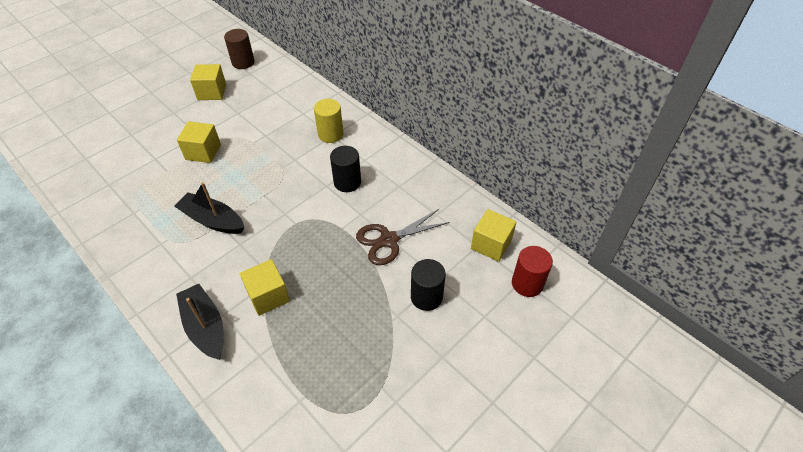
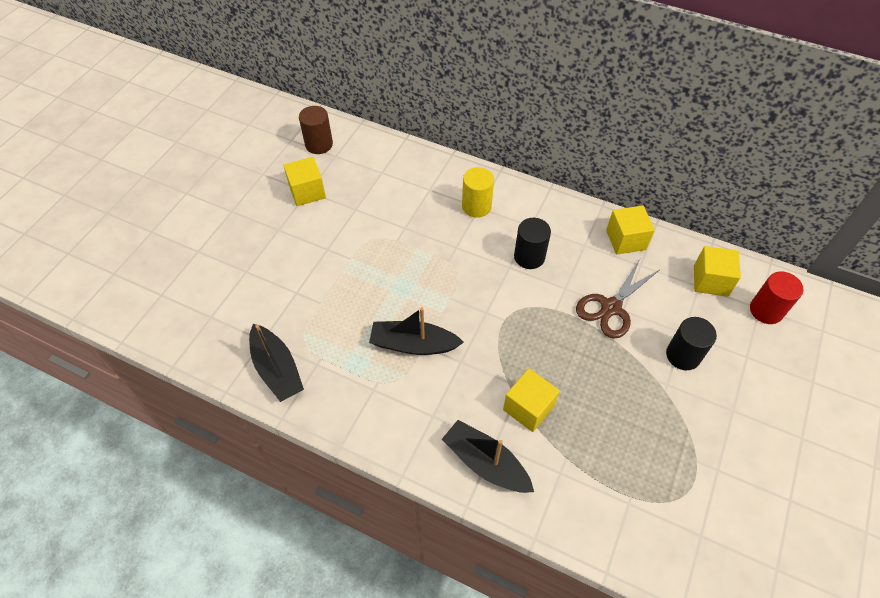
camera: 20 degrees left, 5 degrees up
yellow cube [177,121,221,163] -> yellow cube moved to [606,206,655,254]
none -> black boat [249,324,304,402]

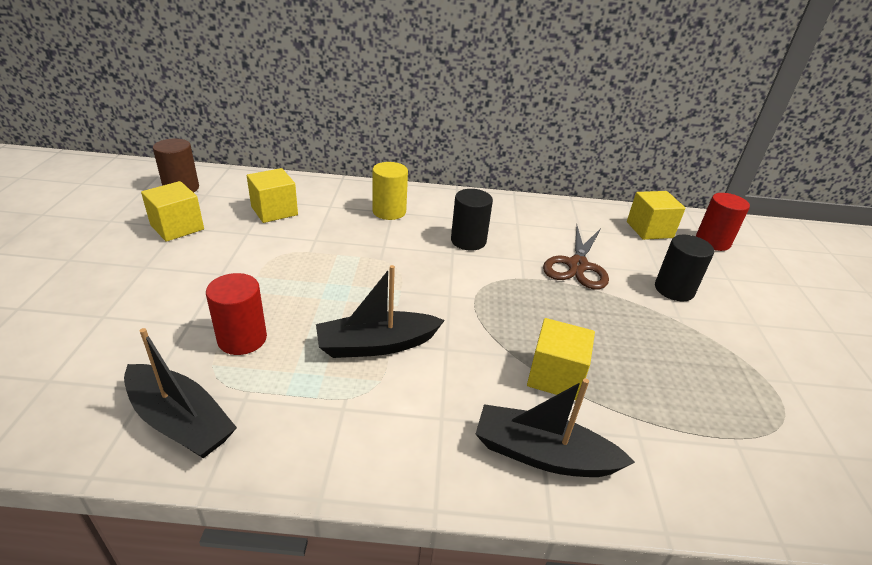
camera: 25 degrees left, 20 degrees down
yellow cube [606,206,655,254] -> yellow cube moved to [247,168,298,223]
none -> red cylinder [206,273,267,355]

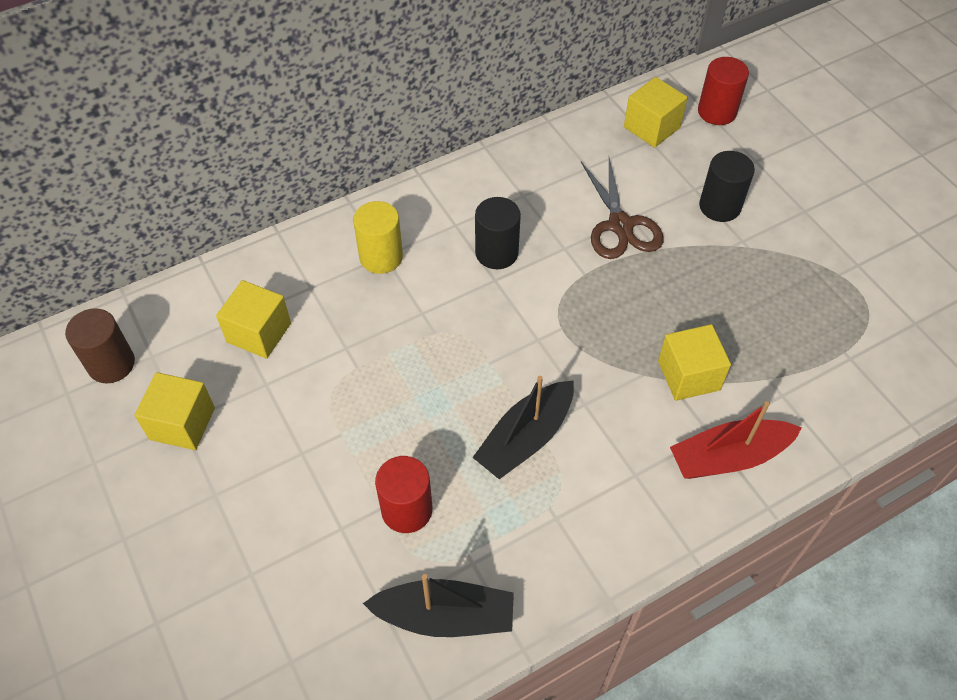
camera: 30 degrees left, 20 degrees up
black boat [475,378,635,477] -> red boat [670,401,802,479]

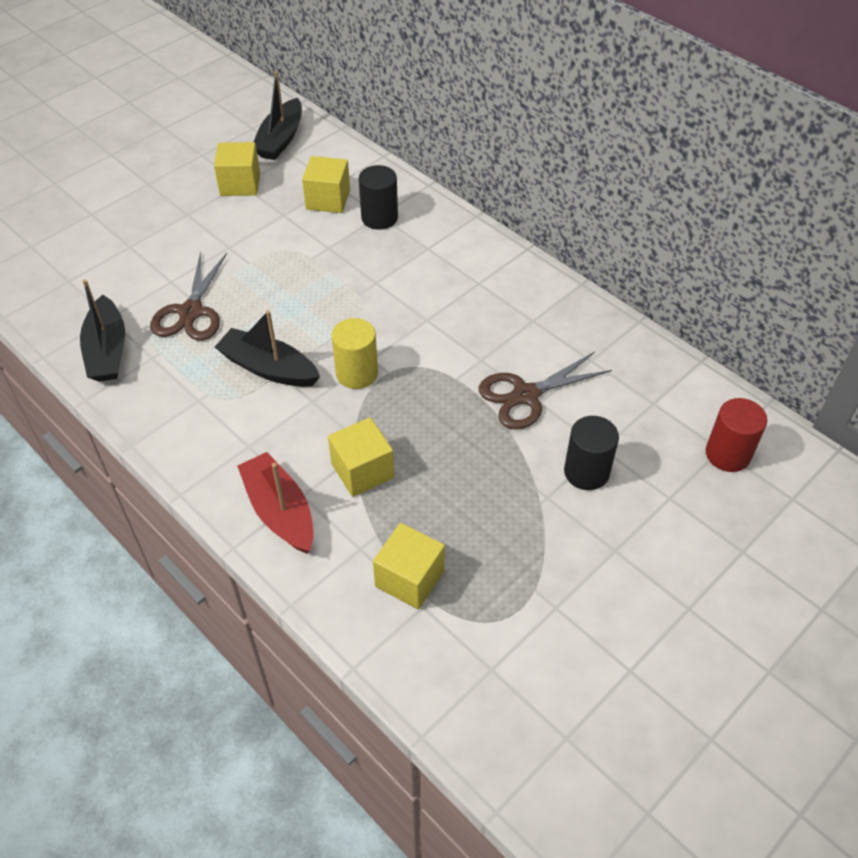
camera: 75 degrees right, 5 degrees down
brown cylinder [65,308,135,383] -> black boat [254,71,302,160]
yellow cylinder [353,201,403,274] -> yellow cylinder moved to [331,318,378,389]
red cylinder [375,456,432,533] -> brown scissors [150,252,227,341]
black cylinder [475,197,521,269] -> black cylinder moved to [359,165,398,230]
yellow cube [624,77,688,148] -> yellow cube moved to [373,523,445,609]

